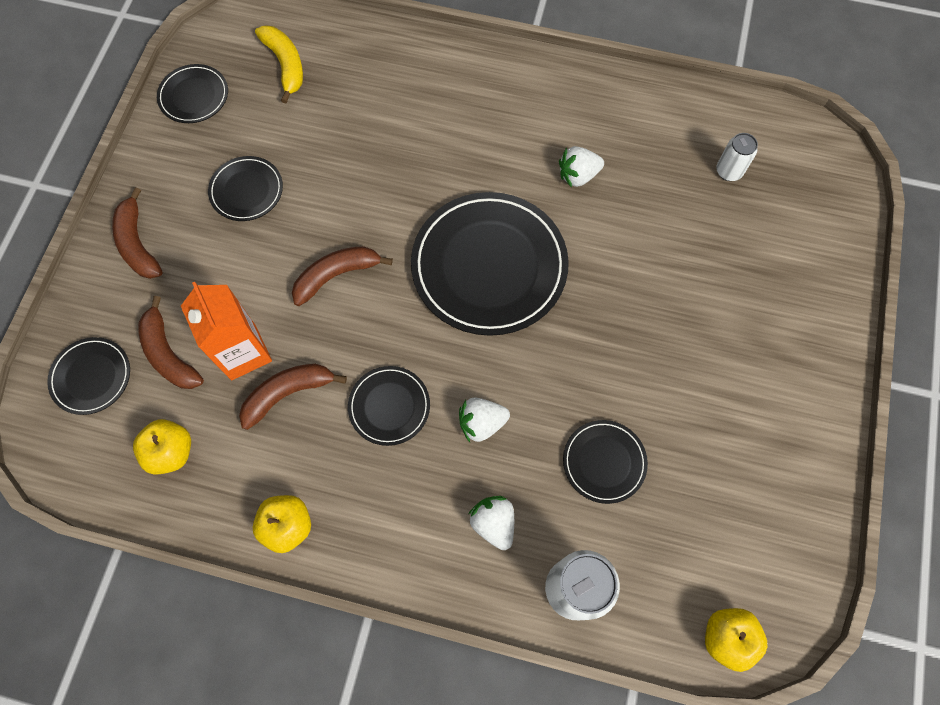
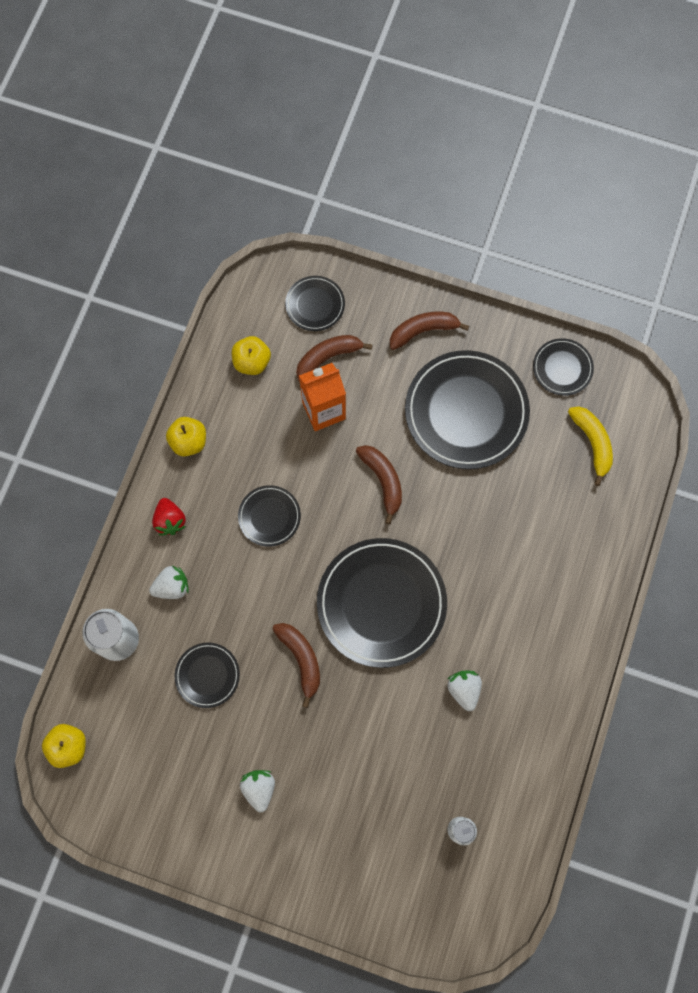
camera: 95 degrees right, 5 degrees up
black plate [208,156,283,221] -> black plate [405,350,530,469], size x2.03
brown banana [239,364,347,430] -> brown banana moved to [272,623,320,708]
yellow banana [255,25,303,103] -> yellow banana turned 90 degrees counterclockwise [568,406,613,486]
white strawberry [459,397,510,442] -> white strawberry moved to [240,770,275,812]
none -> red strawberry [152,498,186,535]

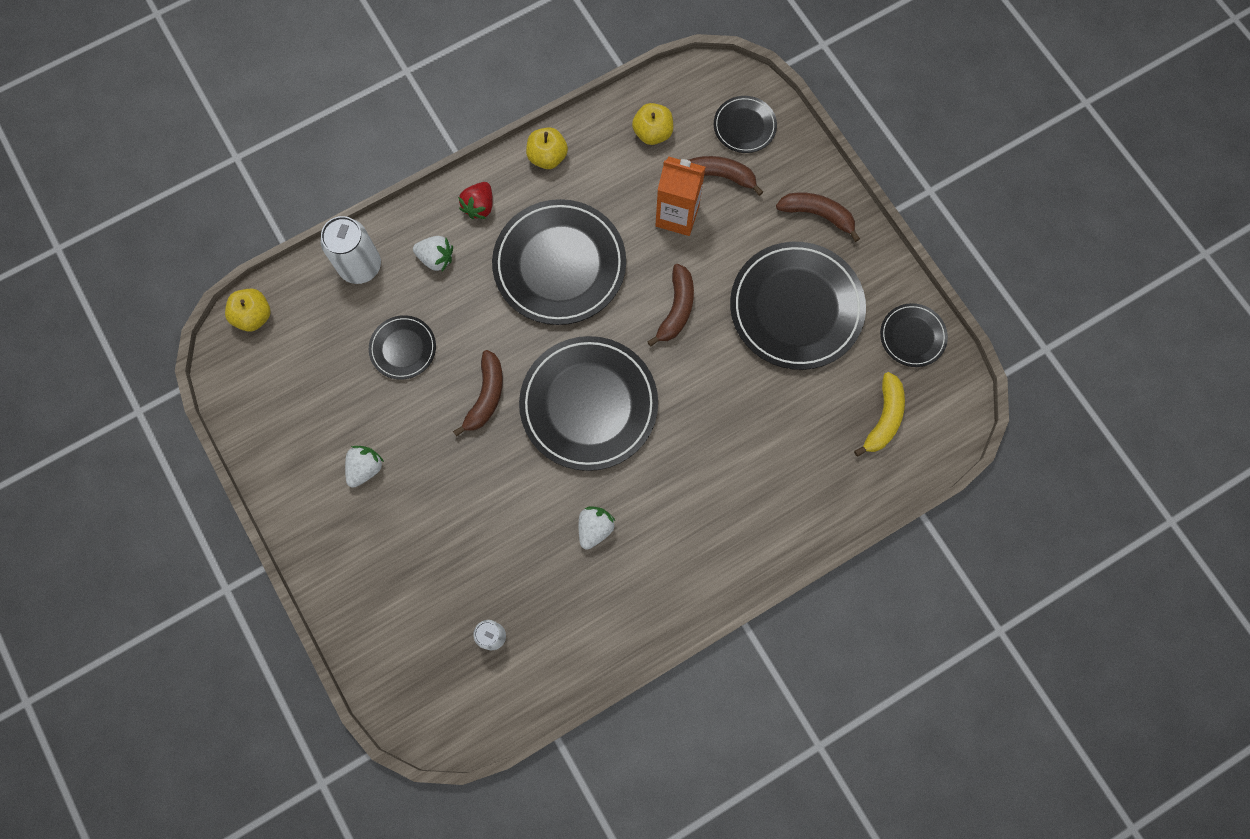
camera: 40 degrees right, 0 degrees up
black plate [238,485,301,547] -> black plate [492,199,626,325], size x2.03

